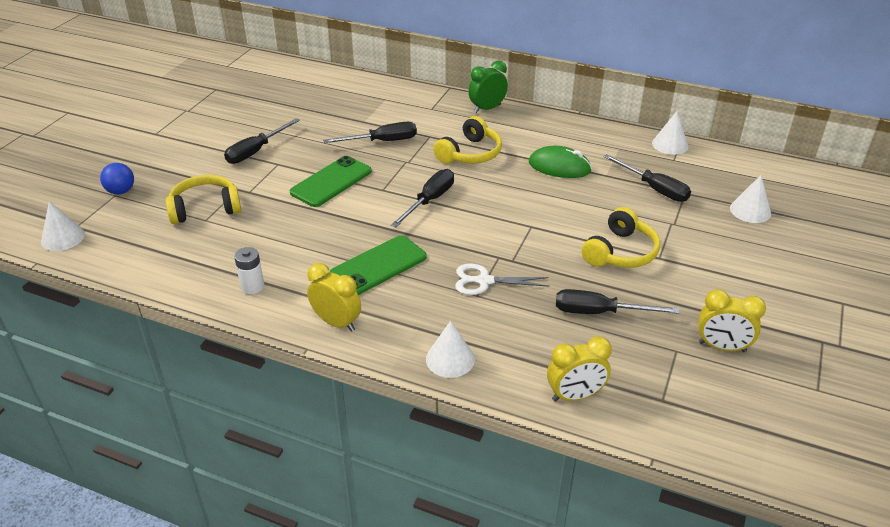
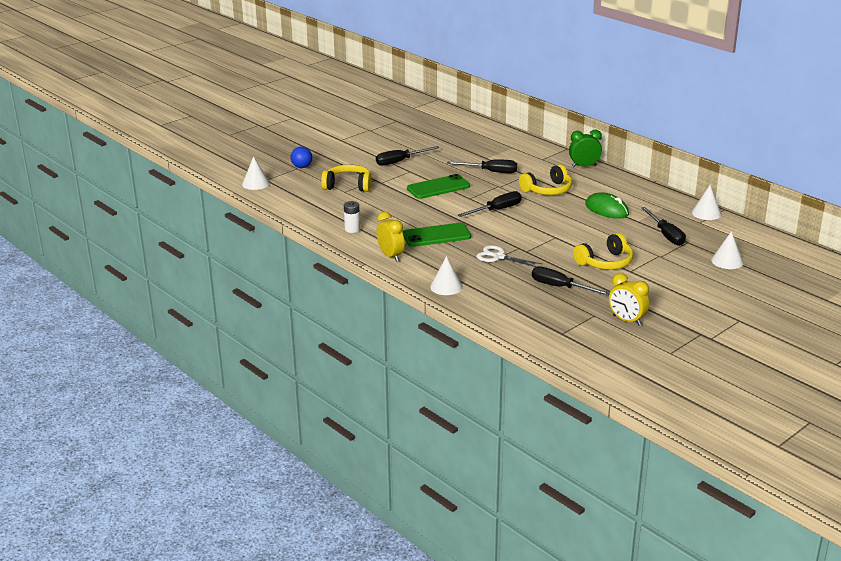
camera: 25 degrees right, 10 degrees down
yellow clock [547,336,612,402] -> none

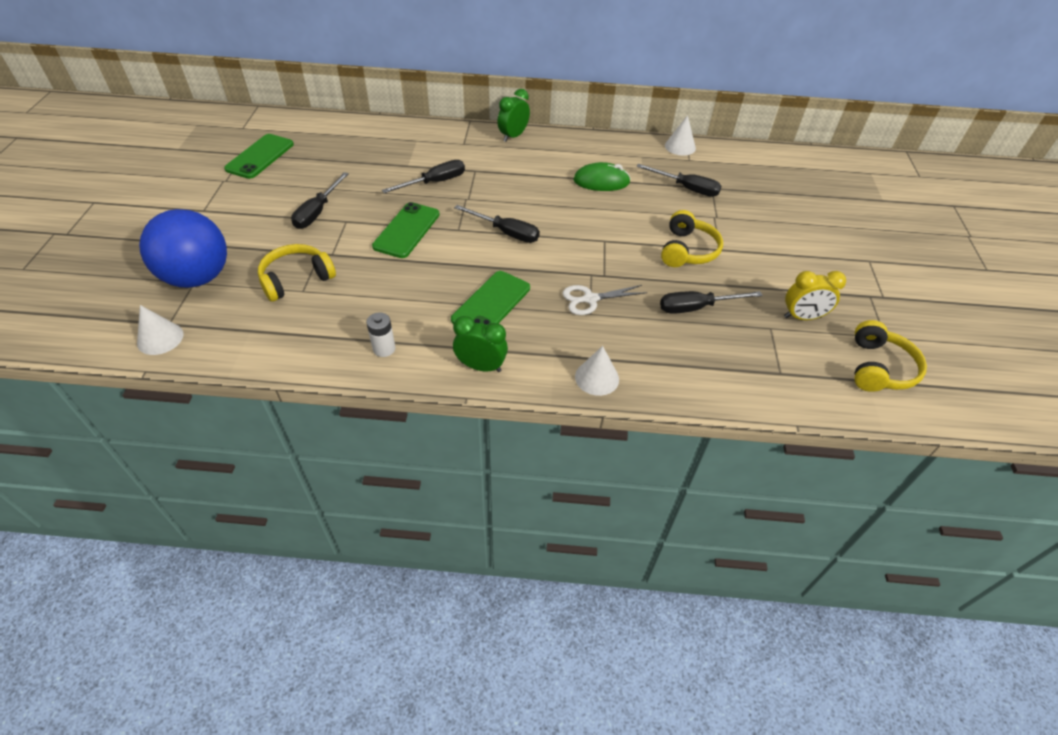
camera: 45 degrees left, 20 degrees up
blue ball [291,146,312,168] -> blue ball [139,209,227,288], size x2.31
yellow clock [376,212,405,262] -> green clock [453,316,508,372]
black screwdriver [458,191,522,217] -> black screwdriver turned 105 degrees clockwise [454,205,540,243]
yellow headphones [519,164,572,195] -> yellow headphones moved to [854,320,927,392]
white cone [711,231,743,269] -> none
none -> green phone [224,134,294,179]

